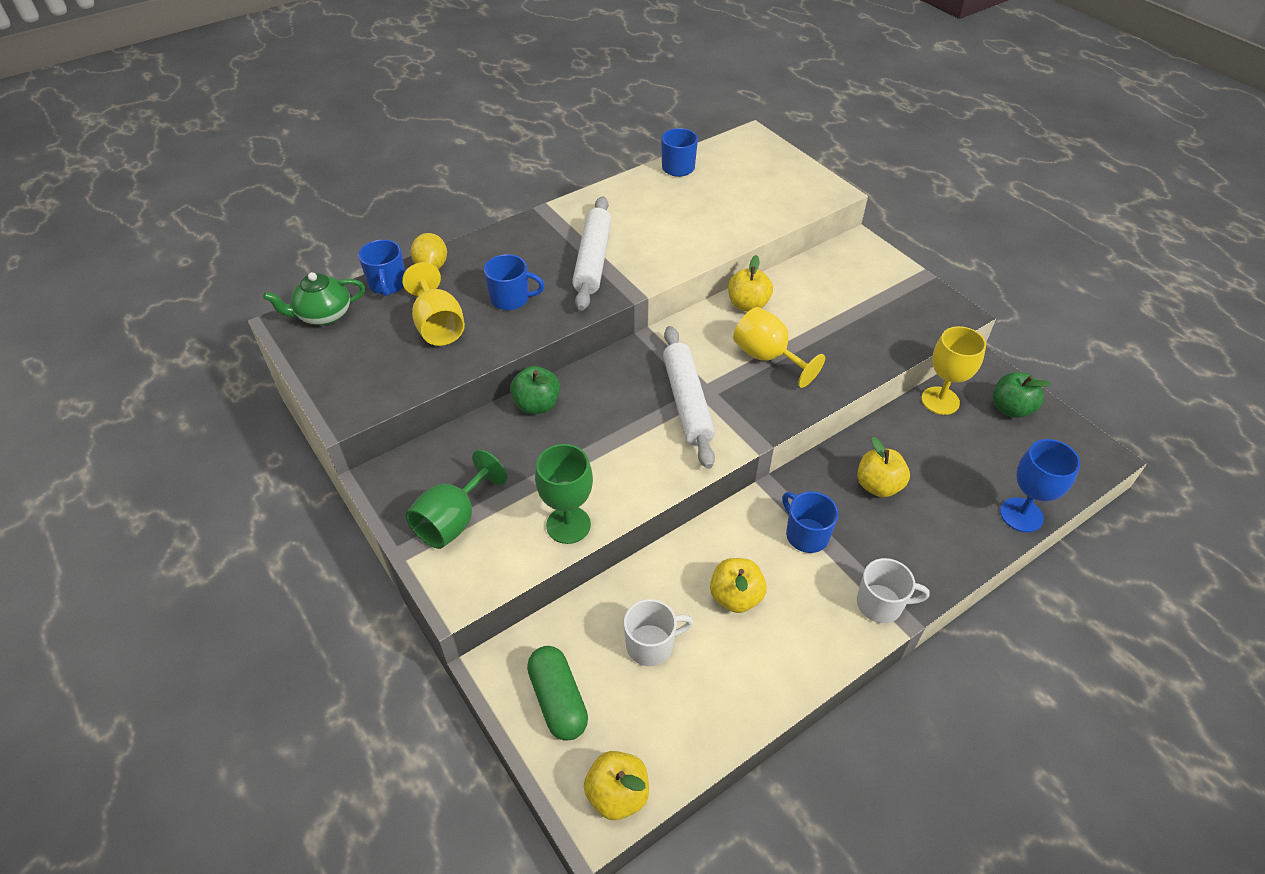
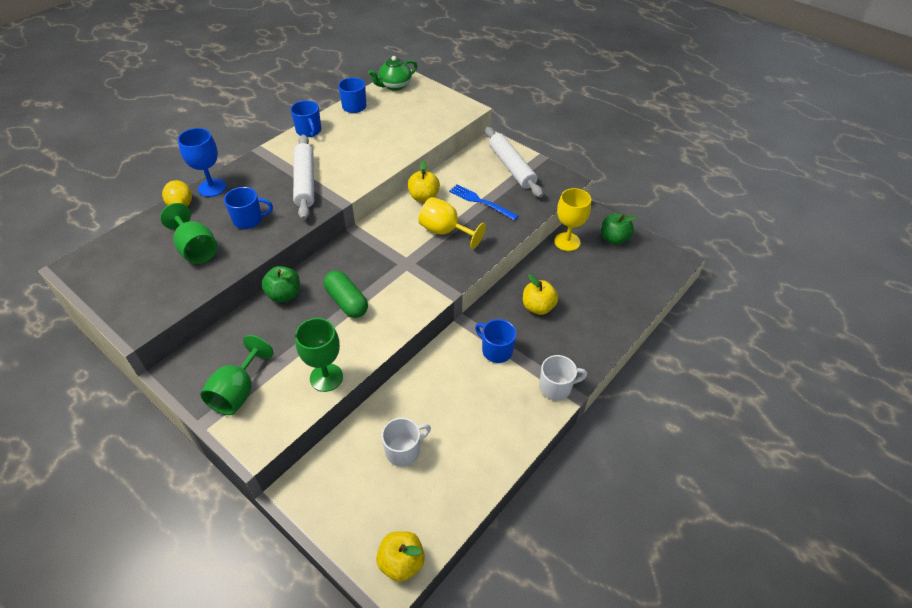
camera: 15 degrees left, 0 degrees up
green teapot [263,272,365,325] -> green teapot moved to [368,56,417,91]
blue mug [358,240,405,296] -> blue mug moved to [290,100,321,137]
yellow goblet [402,262,465,346] -> green goblet [160,203,217,264]
green capsule [527,646,588,741] -> green capsule moved to [324,270,368,318]
white rolling pin [663,326,715,469] -> white rolling pin moved to [485,127,543,198]
yellow apple [710,558,767,613] -> none
blue goblet [1000,439,1080,532] -> blue goblet moved to [178,128,226,197]
none -> blue fork [449,184,518,220]

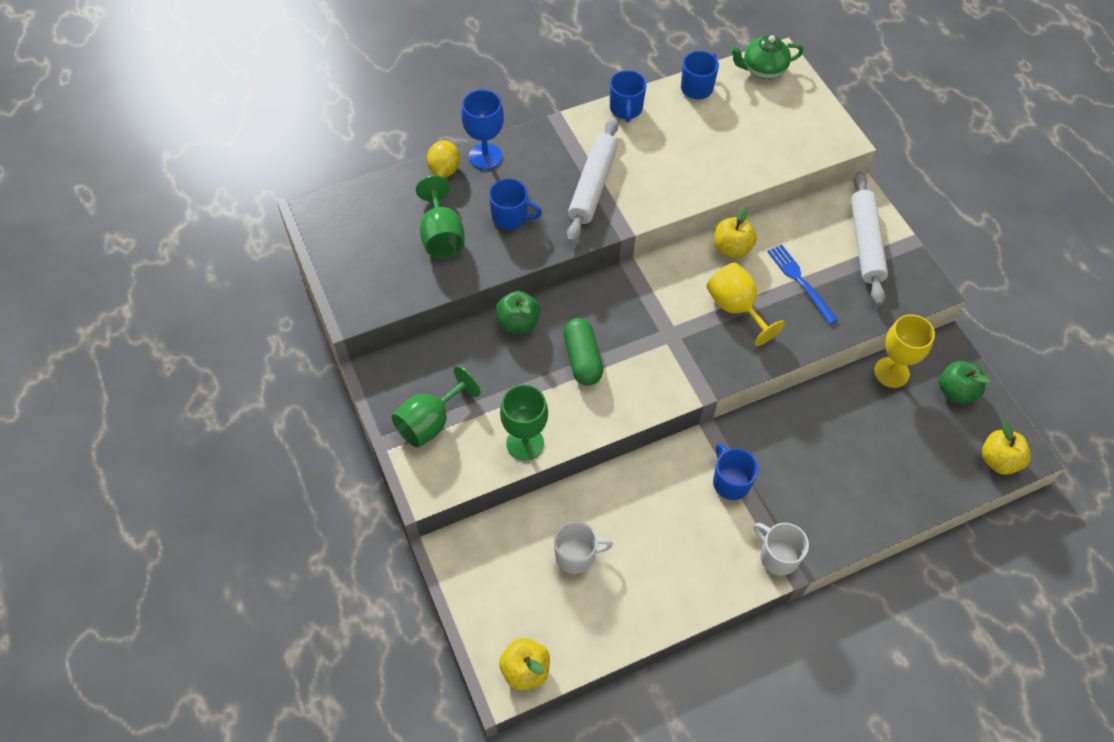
camera: 25 degrees right, 10 degrees up
yellow apple [523,274,558,315] -> yellow apple moved to [982,421,1031,475]
white mug [539,355,587,401] -> white mug turned 150 degrees counterclockwise [754,523,809,575]

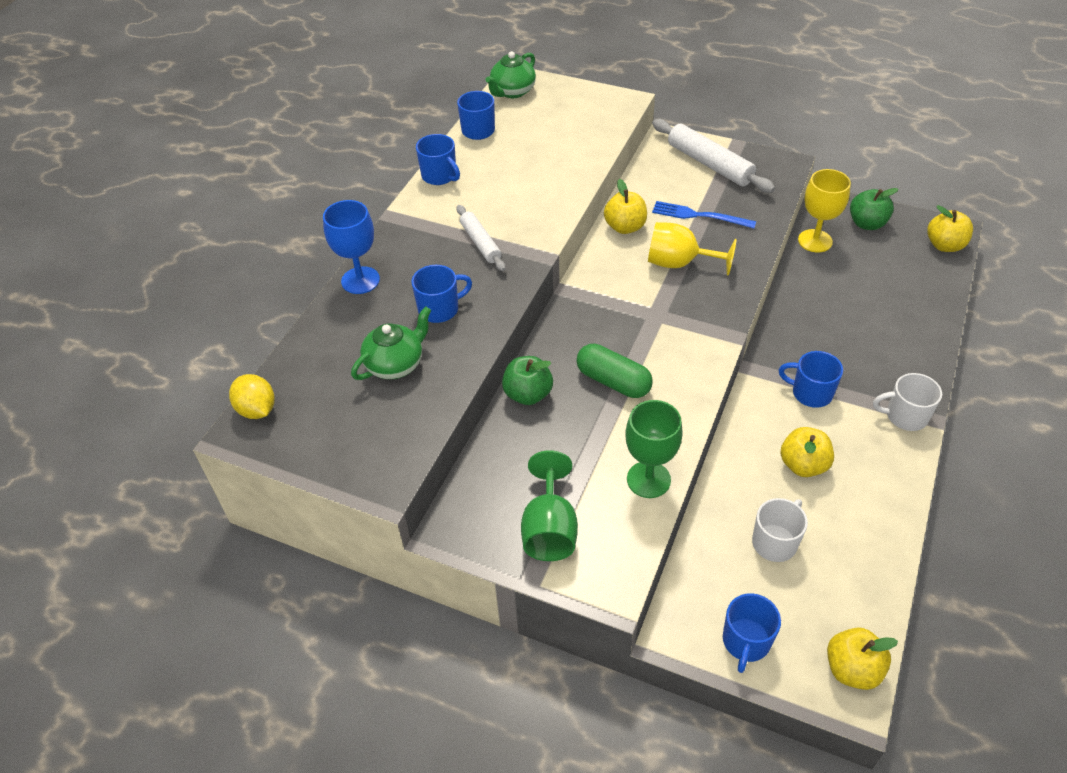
camera: 40 degrees left, 10 degrees down
green goblet [416,175,465,259] -> green teapot [351,306,431,380]
yellow lemon [427,140,460,178] -> yellow lemon moved to [229,374,275,419]
white rolling pin [567,117,619,243] -> white rolling pin [457,205,505,271], size x0.61
none -> blue mug [723,593,781,673]
none -> yellow apple [780,427,834,477]

